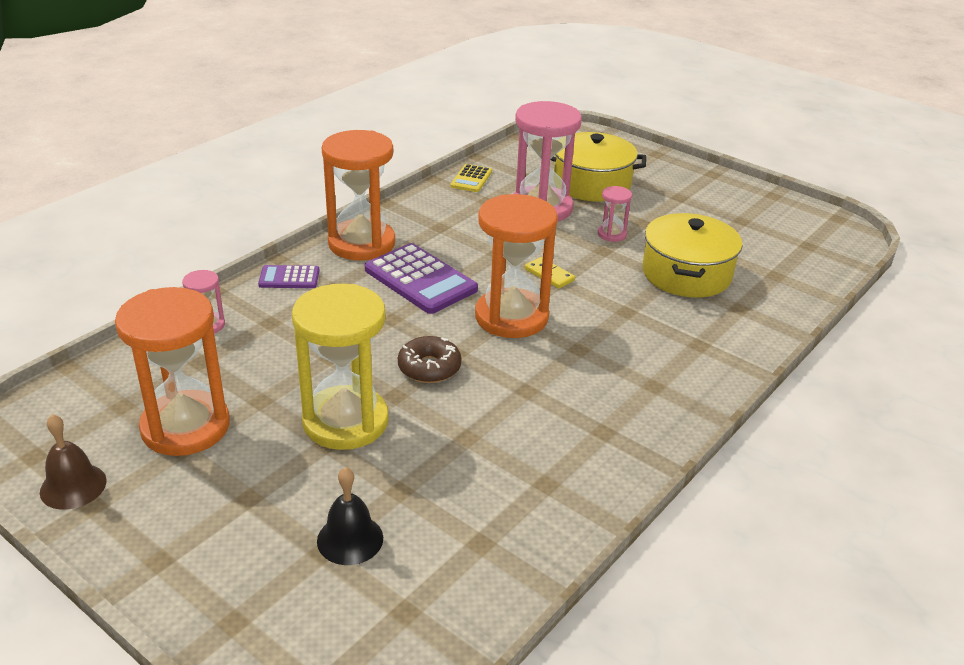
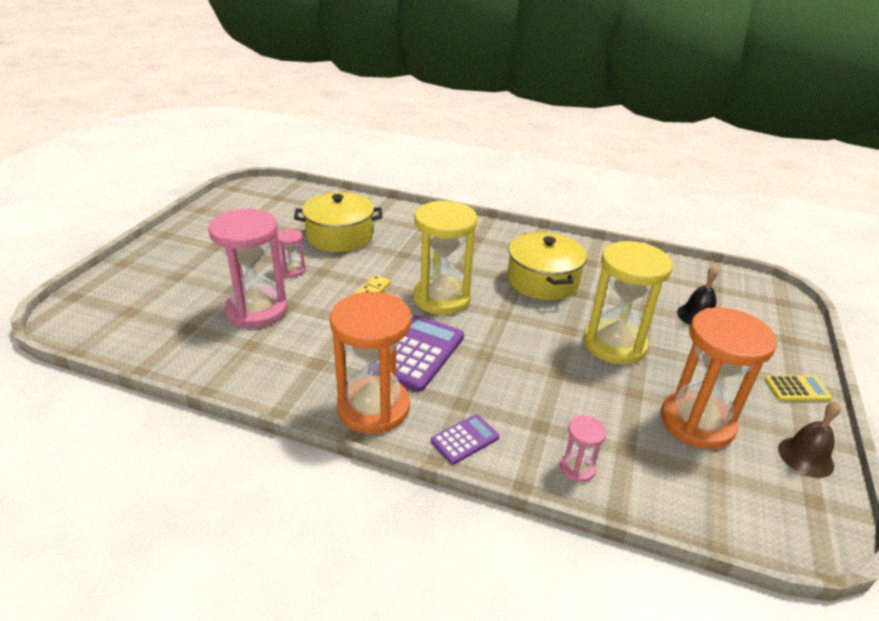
camera: 110 degrees left, 0 degrees up
purple calculator [258,265,320,288] -> purple calculator turned 105 degrees counterclockwise [431,414,499,465]
brown donut [398,336,462,383] -> none
yellow calculator [450,164,492,192] -> yellow calculator moved to [764,375,832,401]
orange hourglass [475,194,558,338] -> yellow hourglass [413,201,477,315]
yellow pot [551,132,646,202] -> yellow pot moved to [507,232,587,300]

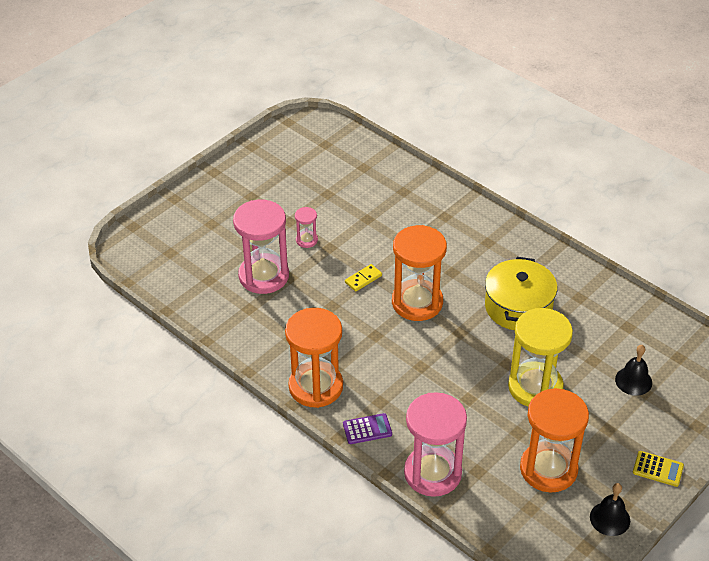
camera: 25 degrees right, 10 degrees up
yellow pot [294,192,382,252] -> none
purple calculator [377,315,464,392] -> none
yellow hourglass [413,201,477,315] -> orange hourglass [392,225,447,321]
pink hourglass [560,416,606,482] -> pink hourglass [404,392,467,497], size x2.23
brown bell [778,401,841,478] -> black bell [590,483,630,536]

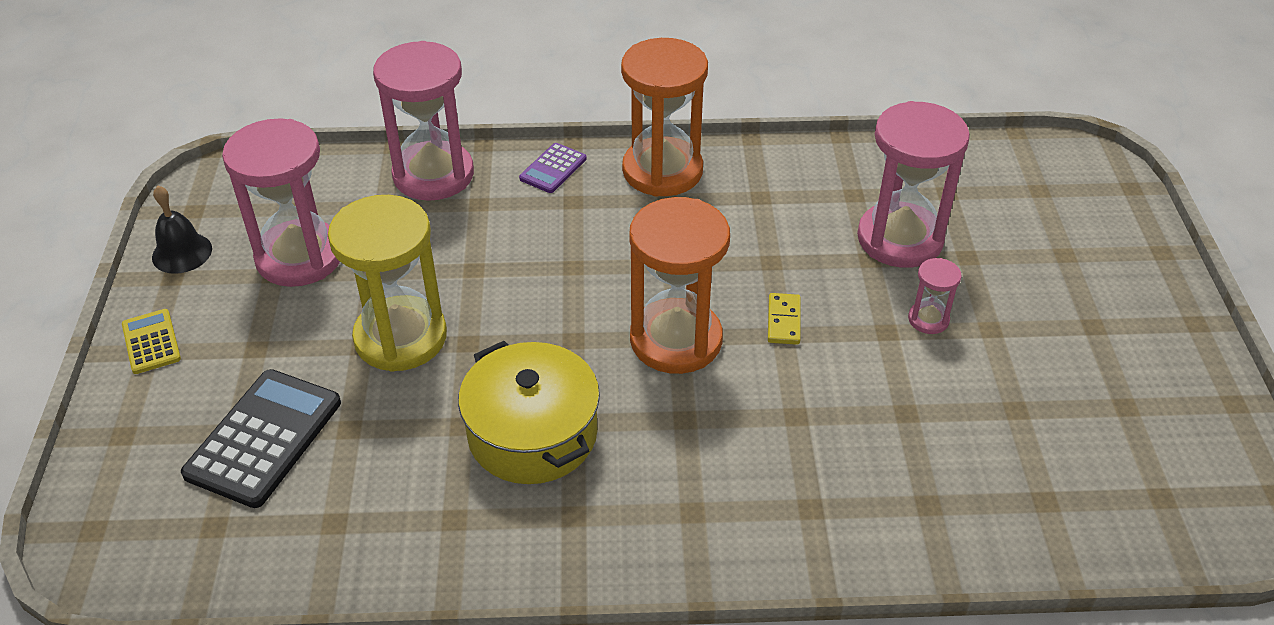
camera: 135 degrees right, 0 degrees up
orange hourglass [520,388,589,492] -> pink hourglass [222,118,340,287]
black bell [615,345,652,396] -> black calculator [181,369,341,508]
yellow calculator [633,451,684,487] -> yellow calculator turned 90 degrees clockwise [122,309,181,374]

